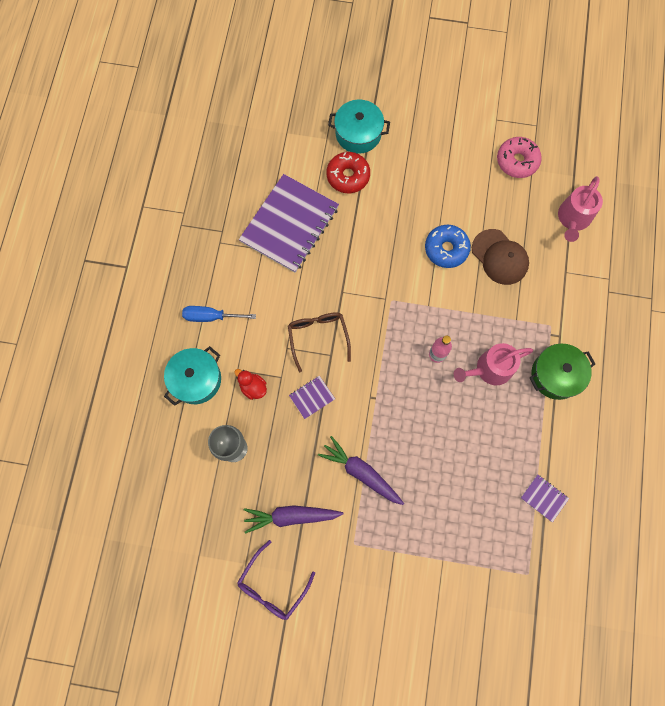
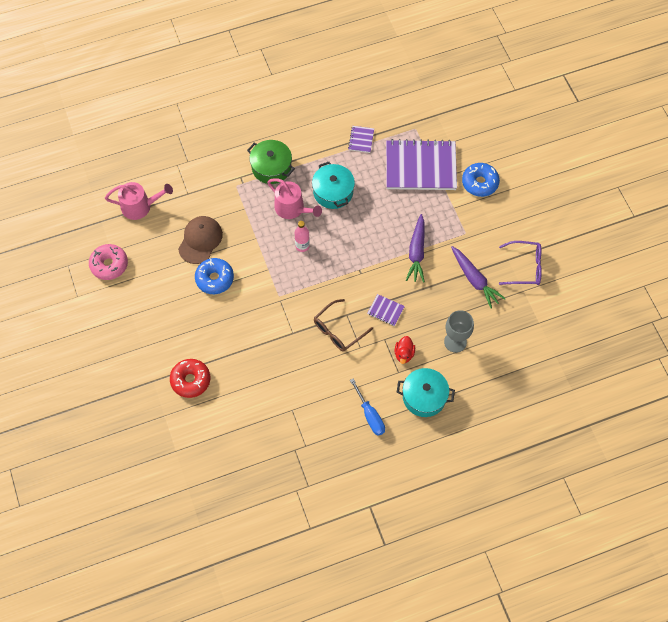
camera: 120 degrees left, 10 degrees down
purple notebook [239,174,339,273] -> purple notebook moved to [386,139,457,190]
turquoise pot [328,99,390,154] -> turquoise pot moved to [312,162,355,209]
none -> blue donut [462,163,500,197]

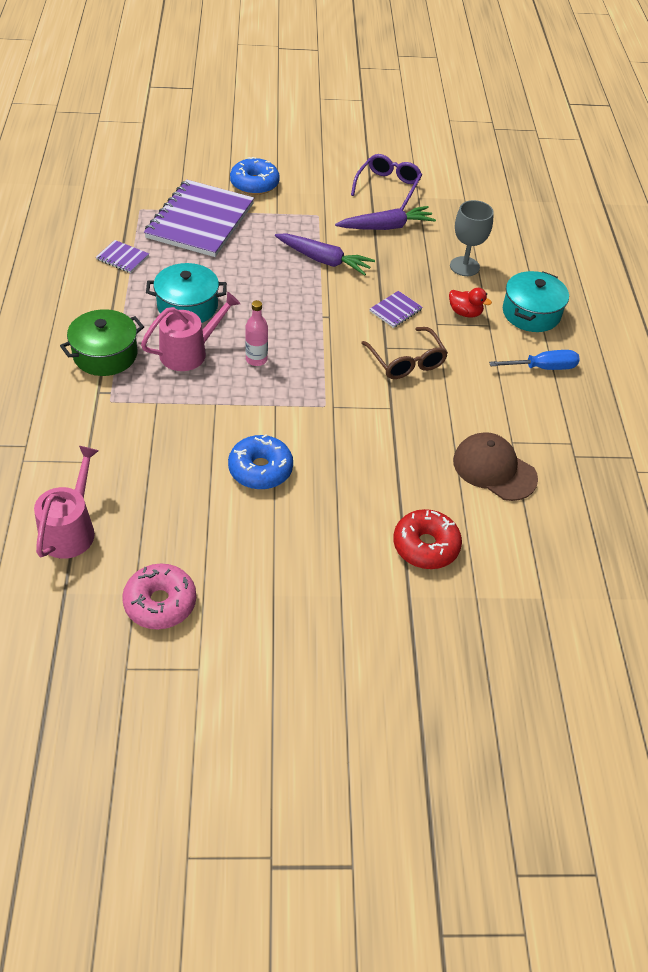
camera: 75 degrees left, 15 degrees down
brown cap [178,216,223,264] -> brown cap moved to [453,432,538,501]

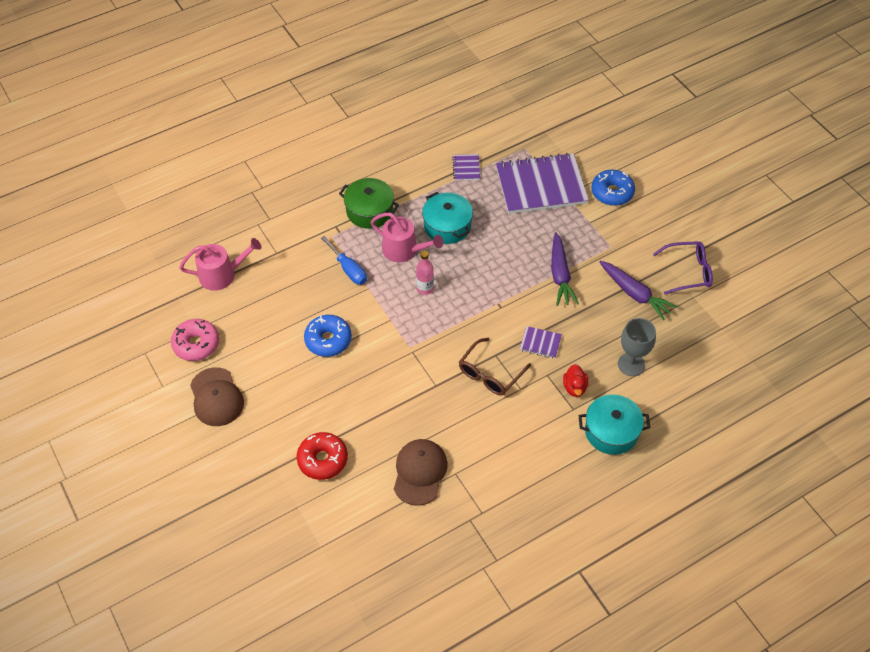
camera: 65 degrees right, 5 degrees up
blue screwdriver [489,350,580,370] -> blue screwdriver moved to [321,236,367,285]
none -> brown cap [190,367,244,426]

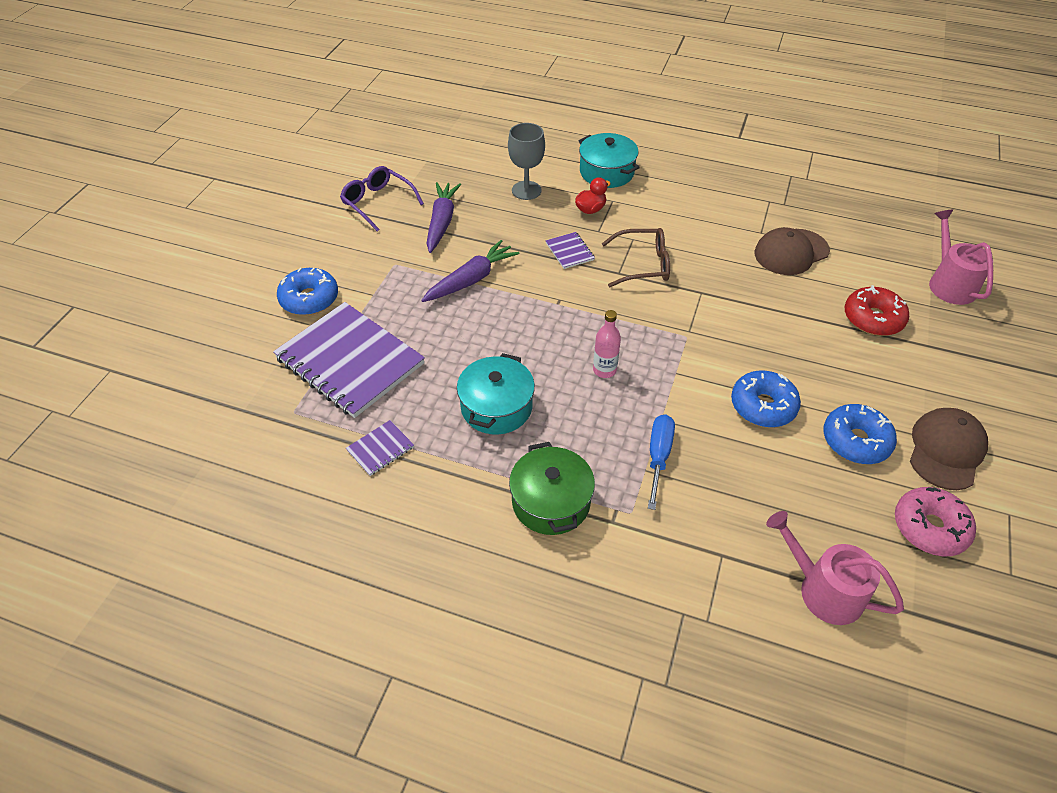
camera: 130 degrees left, 5 degrees down
pink watering can [371,213,443,262] -> pink watering can moved to [929,209,993,305]
none -> blue donut [823,404,897,464]

